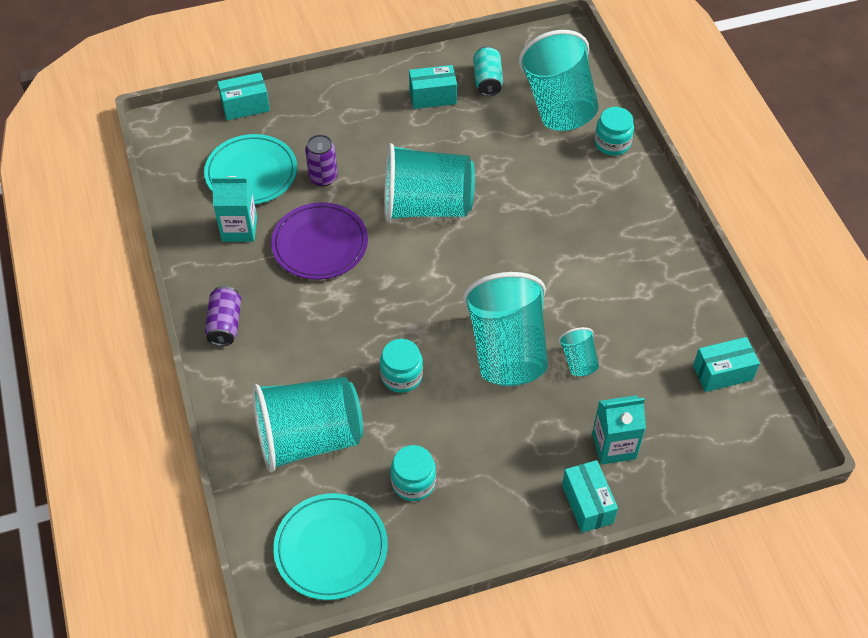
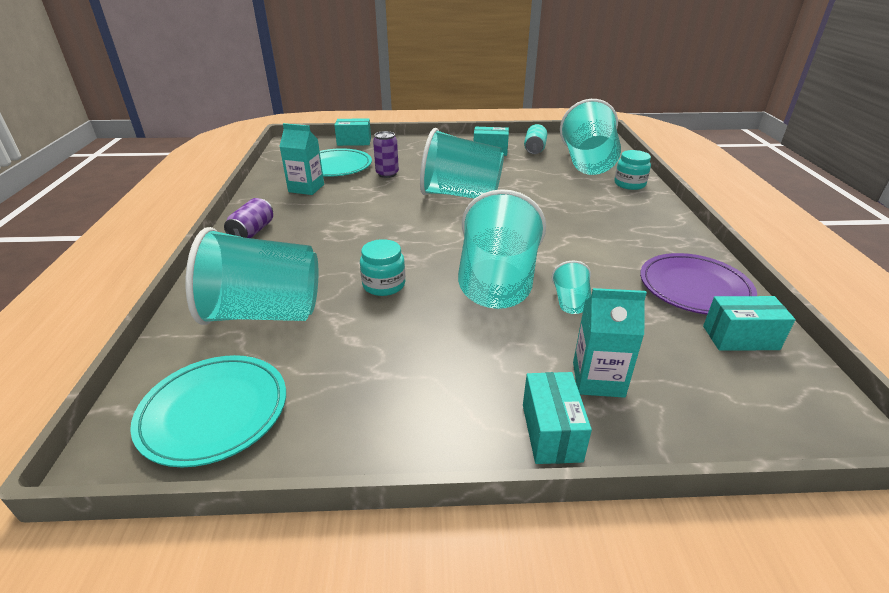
camera: 15 degrees right, 20 degrees down
purple plate [271,202,368,280] -> purple plate moved to [640,253,757,315]
turquoise jar [390,445,436,501] -> none

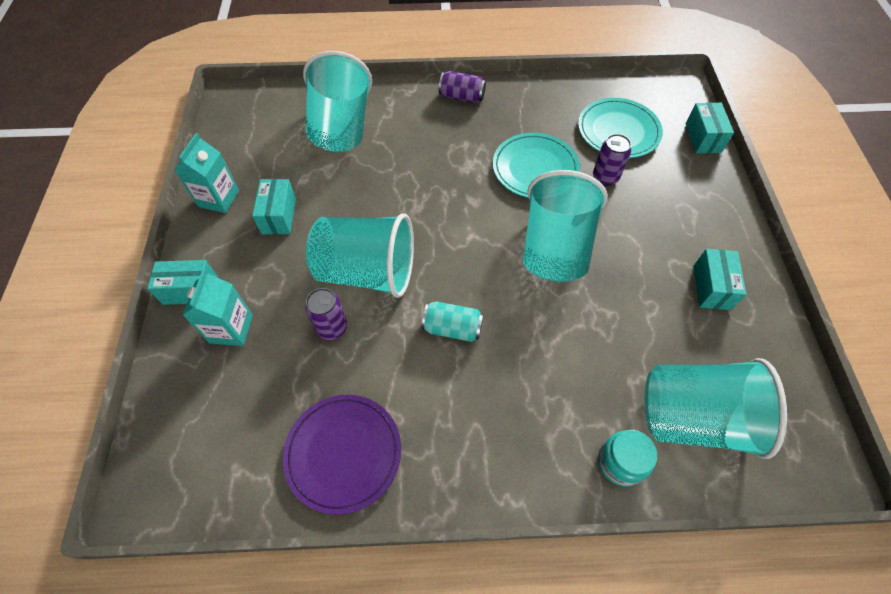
camera: 90 degrees right, 25 degrees up
turquoise plate [130,355,286,467] -> turquoise plate moved to [493,133,580,198]
turquoise carton [279,123,324,195] -> turquoise carton moved to [175,133,239,213]
turquoise jar [360,239,405,296] -> none
turquoise can [524,124,547,154] -> turquoise can moved to [422,301,484,342]
turquoise cup [552,261,591,314] -> purple can [305,288,347,340]
turquoise box [703,296,796,351] -> turquoise box moved to [252,179,296,234]

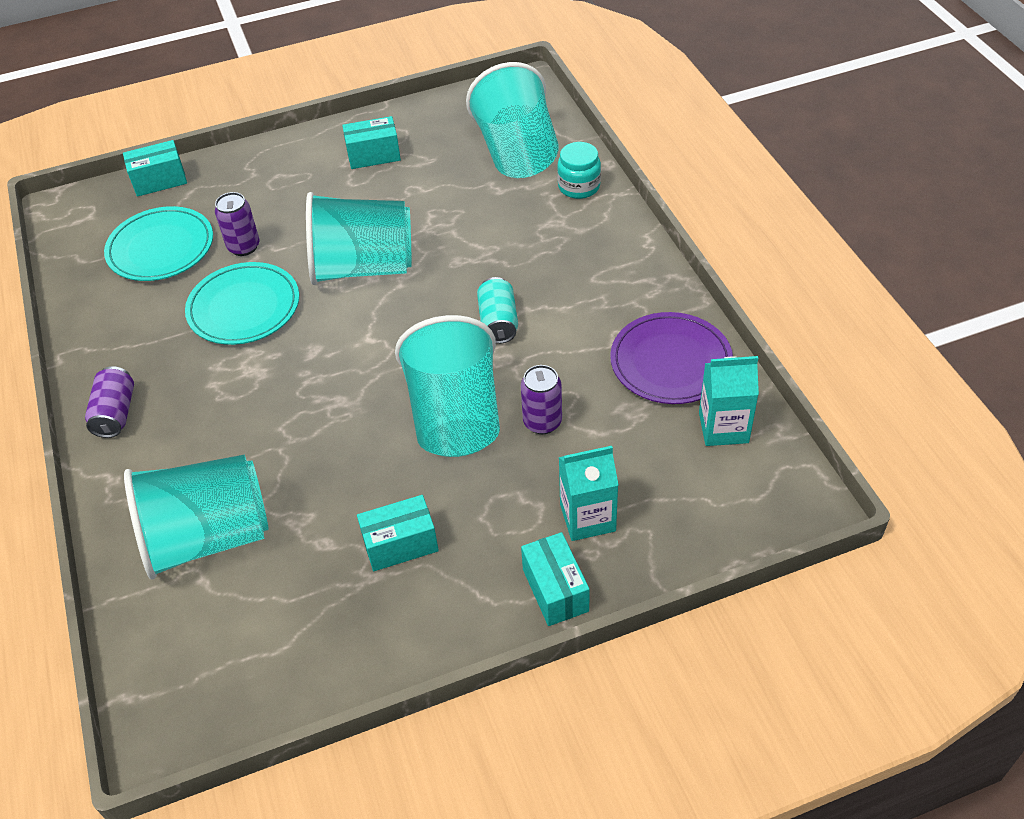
camera: 105 degrees left, 10 degrees down
turquoise carton [175,133,239,213] -> turquoise carton moved to [699,356,759,446]

